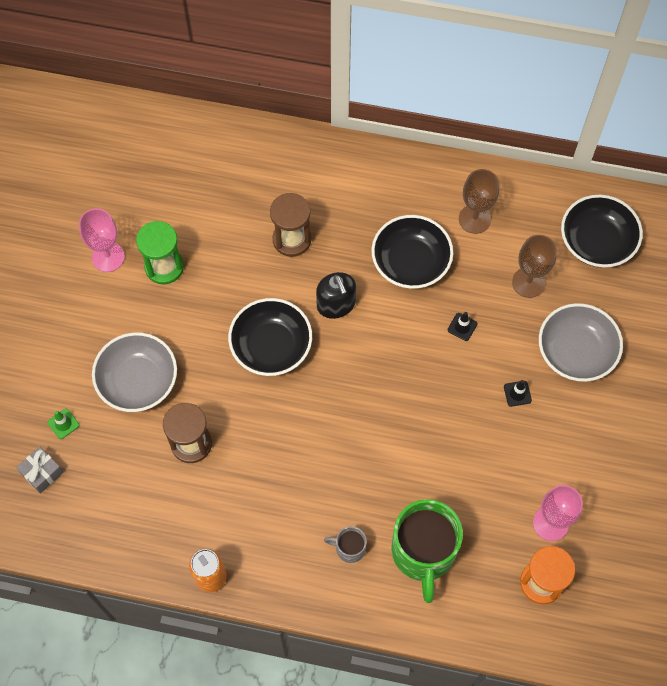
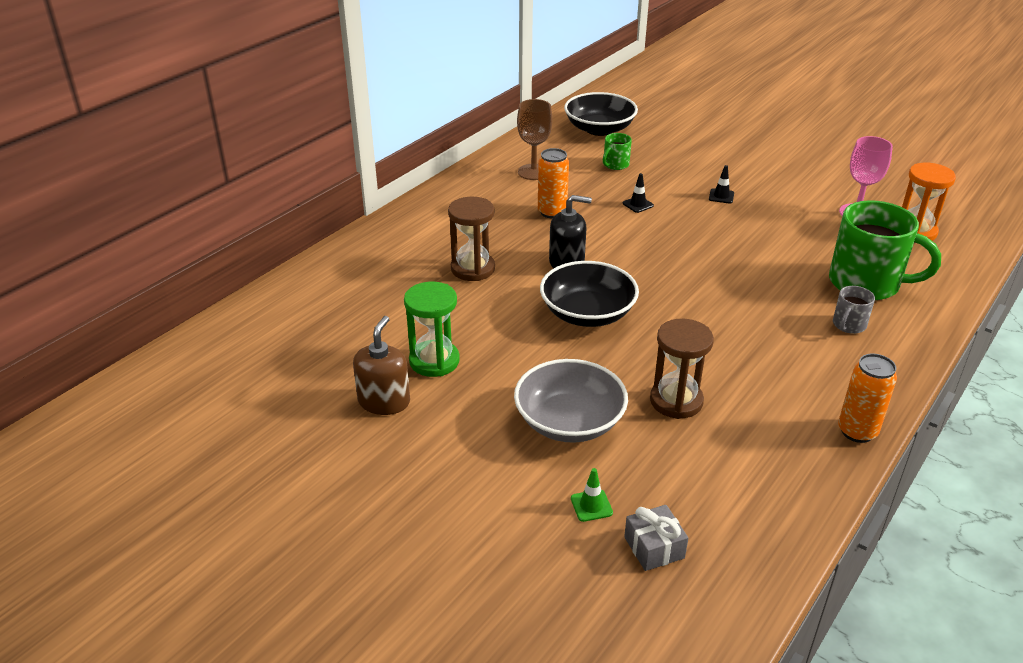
camera: 65 degrees left, 30 degrees down
pink goblet [79,208,125,272] -> brown soap dispenser [353,316,410,415]
black bowl [371,215,453,289] -> orange can [538,148,569,218]
brown goblet [512,235,557,298] -> green mug [603,133,632,170]
grey bowl [539,303,623,382] -> none

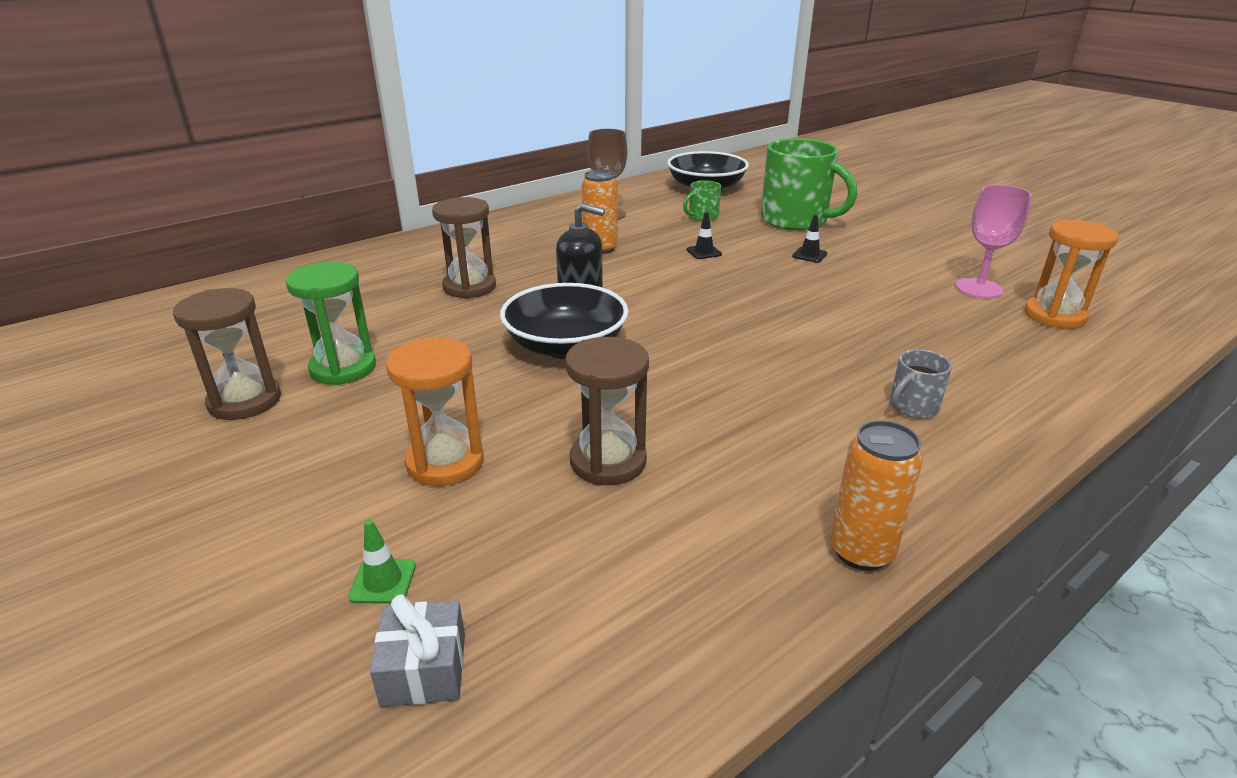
camera: 15 degrees right, 5 degrees down
brown soap dispenser [353,316,410,415] -> brown hourglass [173,288,281,420]
grey bowl [514,359,628,443] -> orange hourglass [386,337,484,486]
green mug [829,200,941,300] -> green mug moved to [761,138,857,231]

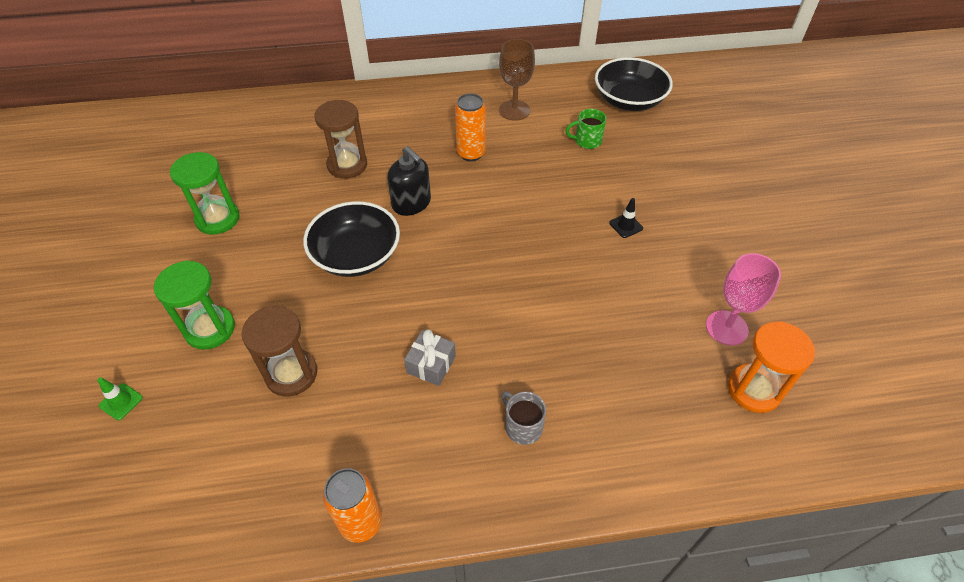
camera: 30 degrees right, 20 degrees up
brown hourglass [173,288,281,420] -> none
grey gift [370,594,465,707] -> grey gift moved to [404,329,456,386]
orange hourglass [386,337,484,486] -> green hourglass [154,260,235,350]
black traffic cone [687,212,722,259] -> none
green mug [761,138,857,231] -> none
grey mug [890,349,952,418] -> grey mug turned 60 degrees clockwise [501,391,546,445]

